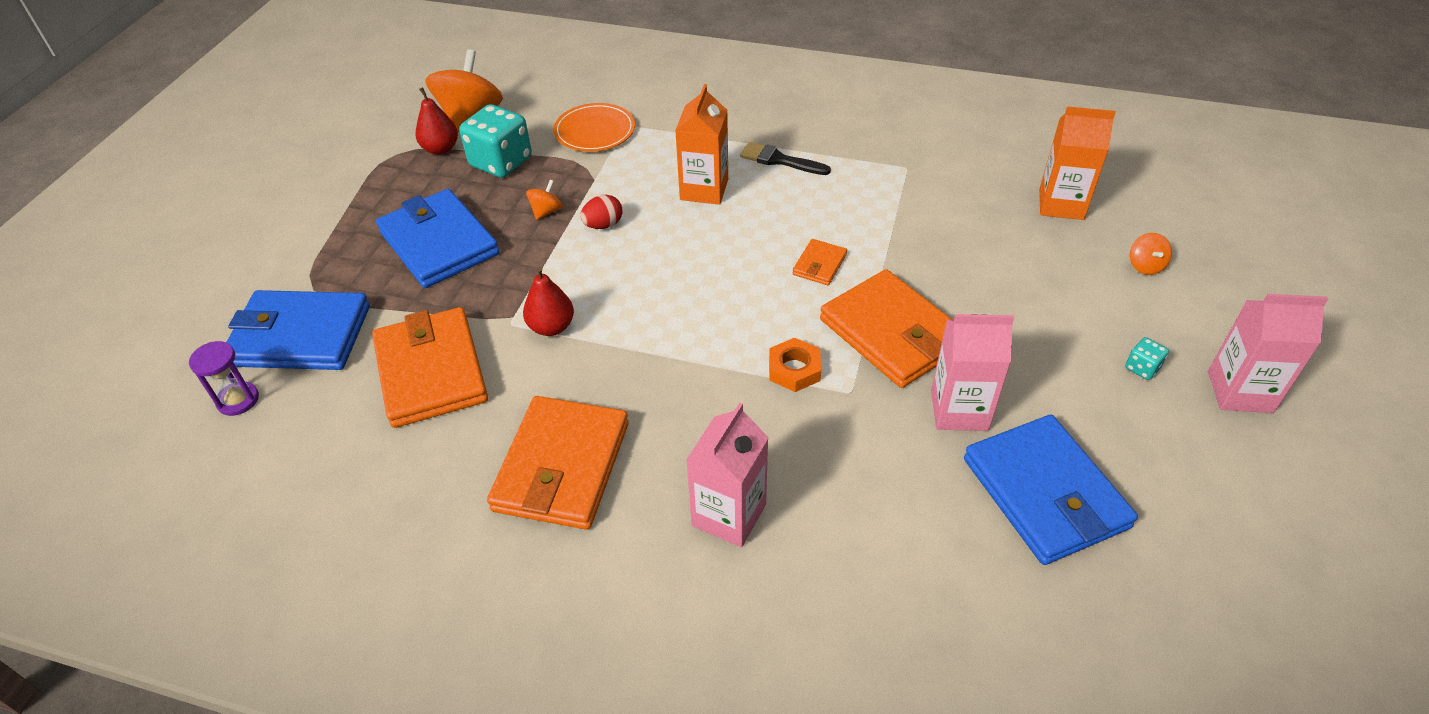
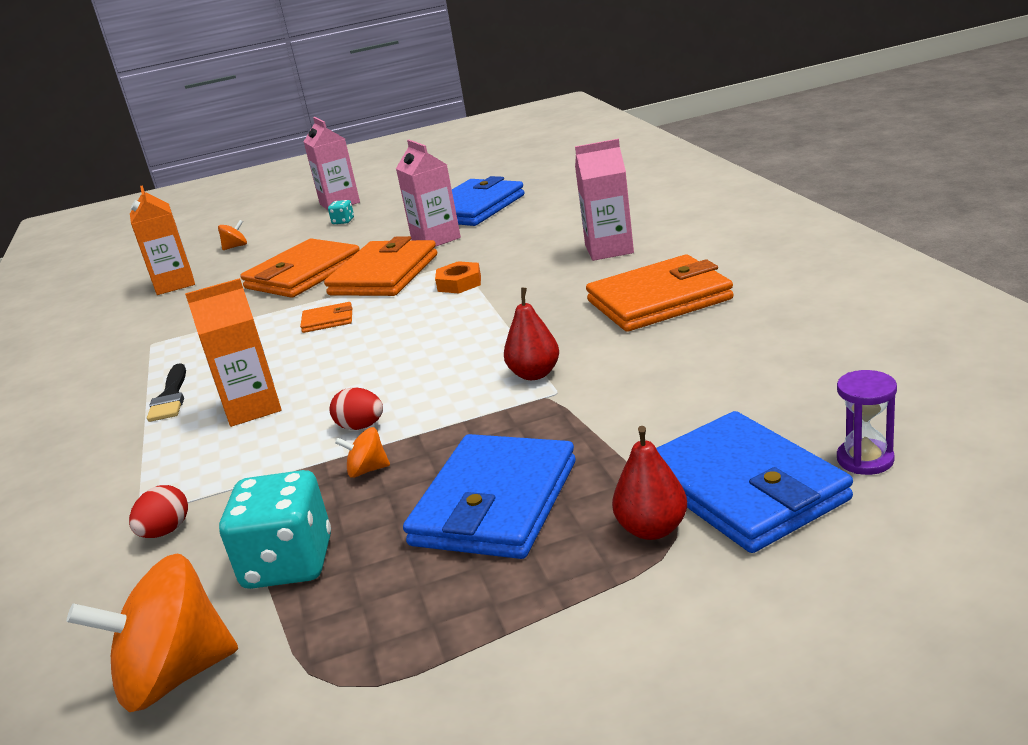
camera: 120 degrees left, 20 degrees down
orange wallet [372,307,488,428] -> orange wallet moved to [240,238,360,298]
red pear [415,87,458,155] -> red pear moved to [612,426,687,540]
orange plate [554,103,635,152] -> red egg [129,485,188,538]

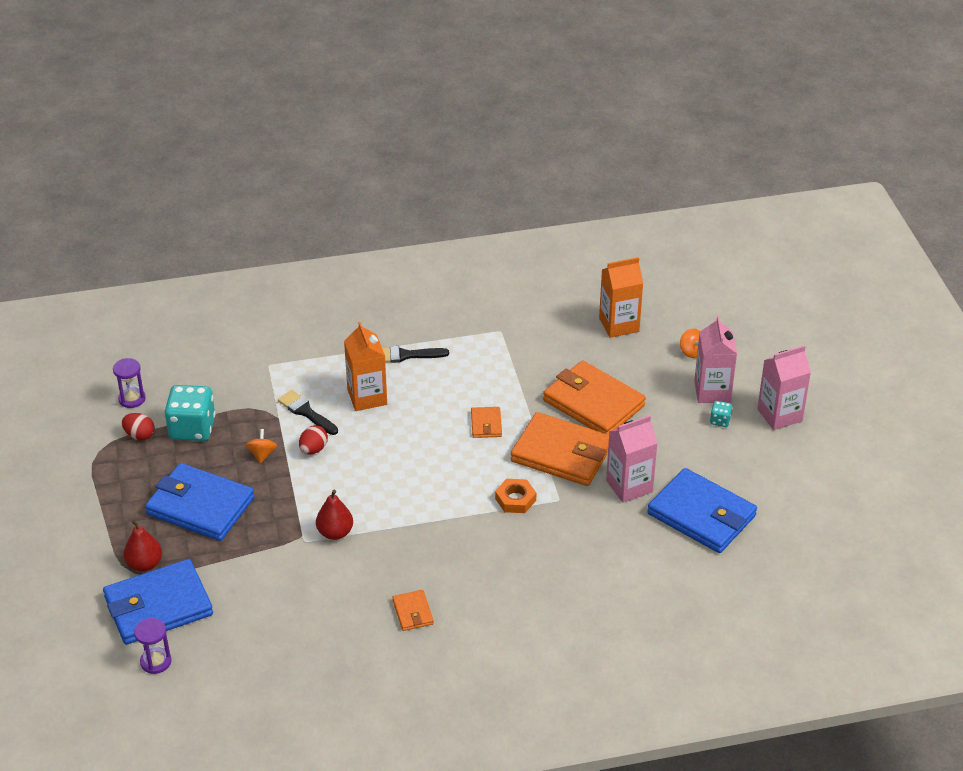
camera: 90 degrees right, 15 degrees up
orange spinning top [67,554,238,712] -> purple hourglass [113,358,146,408]
red egg [129,485,188,538] -> red egg moved to [122,413,155,440]
pink carton [575,139,634,261] -> pink carton moved to [694,316,737,403]
orange wallet [586,255,734,332] -> orange wallet [392,590,434,631], size x0.46
none -> black brush [278,390,338,435]

